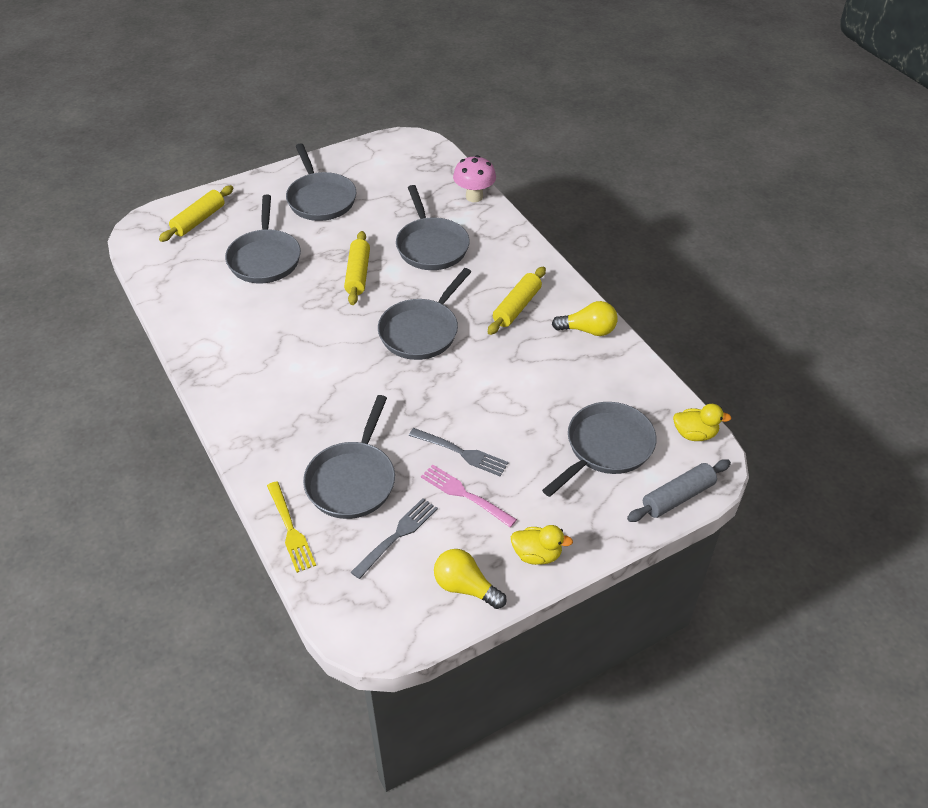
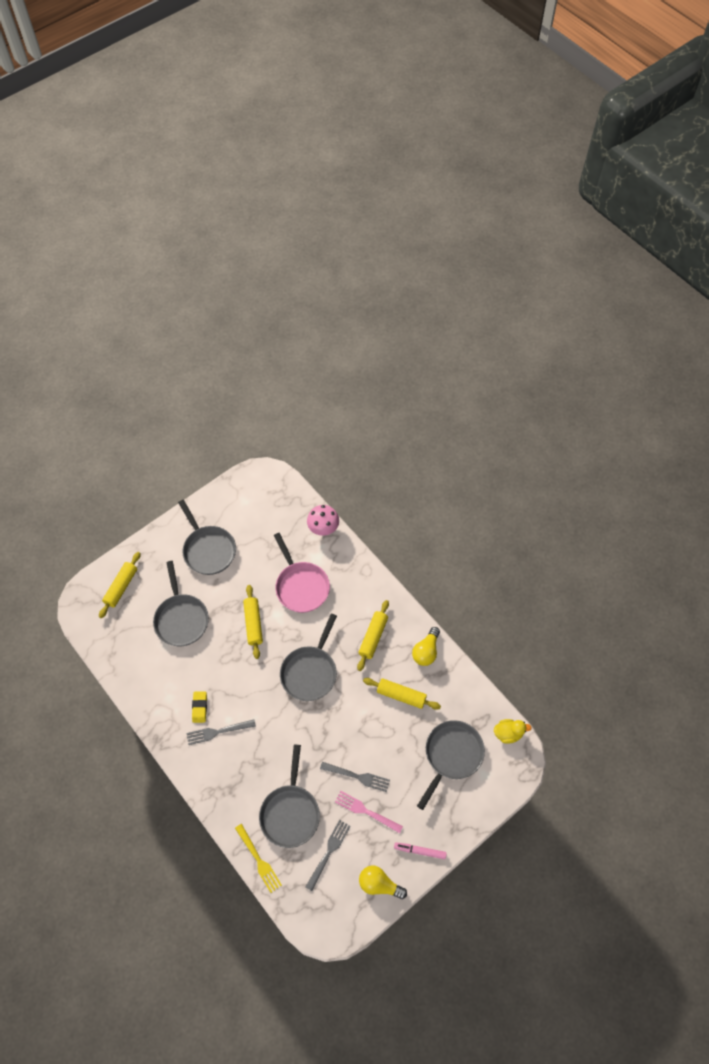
camera: 10 degrees left, 15 degrees up
grey pan [396,185,470,270] -> pink pan [274,533,330,613]
yellow duck [511,525,573,565] -> pink marker [394,842,447,859]
yellow light bulb [552,301,618,336] -> yellow light bulb turned 120 degrees clockwise [412,627,440,666]
grey rolling pin [627,459,731,522] -> none
none -> grey fork [186,719,256,745]
none -> yellow eraser [192,691,207,723]
none -> yellow rolling pin [363,678,441,710]

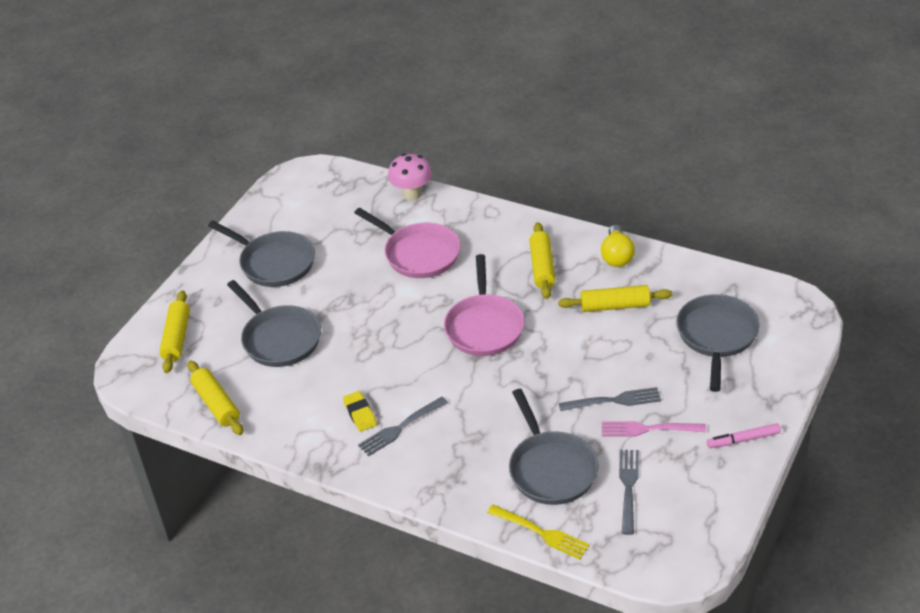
camera: 20 degrees left, 20 degrees down
yellow rolling pin [243,585,263,659] -> yellow rolling pin moved to [188,360,243,435]
grey pan [280,614,337,701] -> pink pan [444,254,525,356]
yellow light bulb [359,865,407,899] -> none
yellow duck [494,719,532,743] -> none

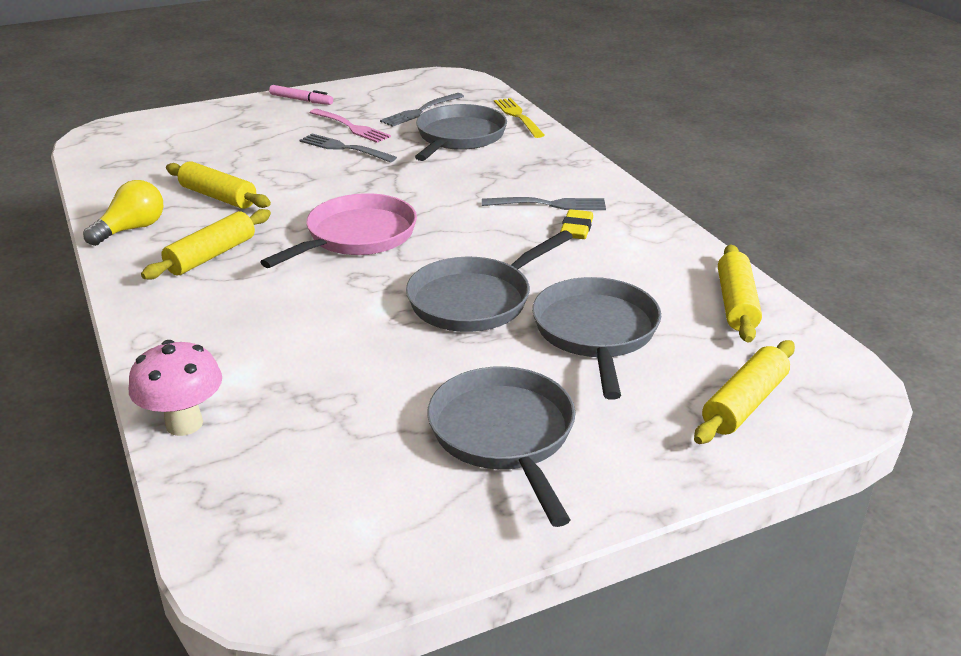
camera: 145 degrees left, 10 degrees down
pink pan [354,208,461,278] -> none
grey pan [676,294,760,392] -> grey pan moved to [406,230,573,332]

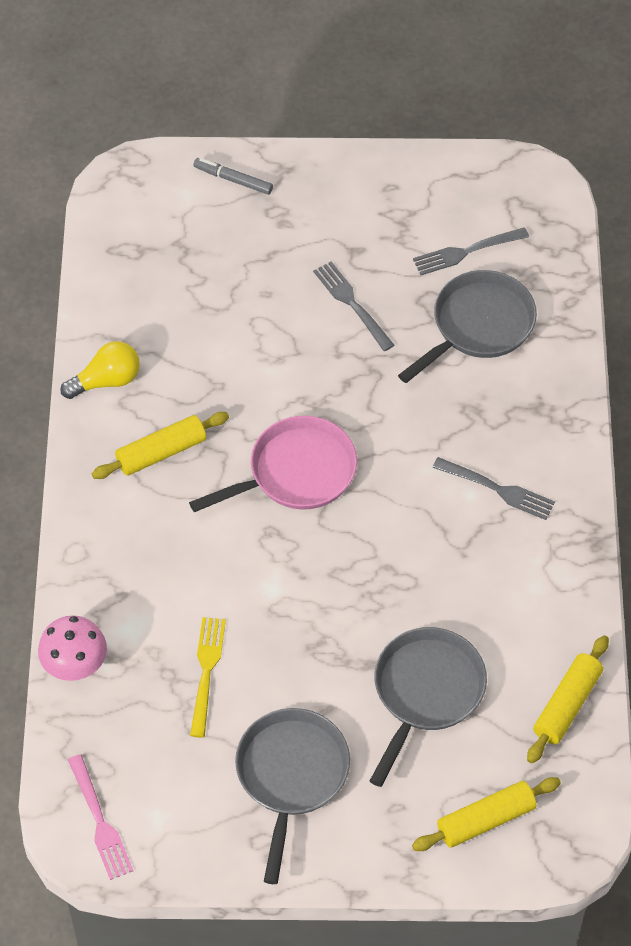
camera: 25 degrees right, 25 degrees up
yellow rolling pin [166,161,271,209] -> none
pink marker [269,85,333,105] -> none
pink fork [309,109,391,143] -> pink fork moved to [68,754,133,880]
grey pan [406,230,573,332] -> none
yellow fork [494,98,545,138] -> yellow fork moved to [190,617,226,738]
yellow eraser [560,209,593,239] -> none
none -> grey marker [193,158,273,195]

